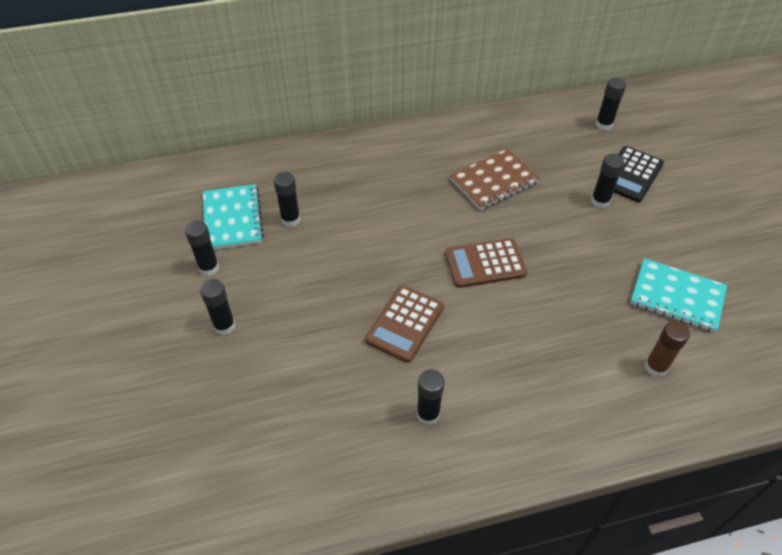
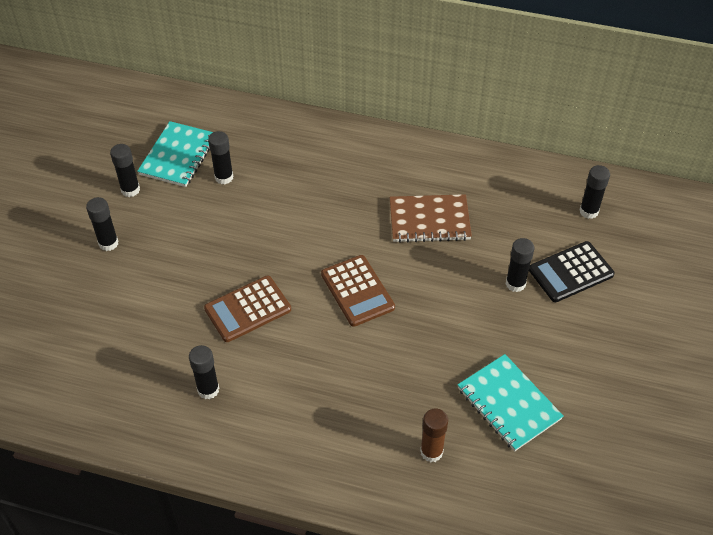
camera: 30 degrees right, 0 degrees up
brown calculator [445,238,527,288] -> brown calculator turned 135 degrees counterclockwise [321,255,395,327]

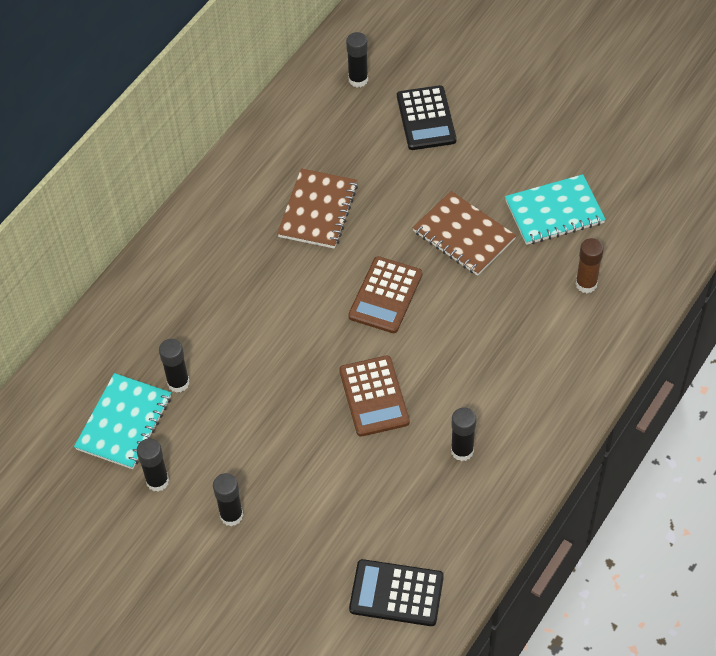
camera: 70 degrees left, 5 degrees up
turquoise notebook [137,121,213,187] -> turquoise notebook turned 75 degrees clockwise [74,373,171,469]
brown calculator [321,255,395,327] -> brown calculator turned 120 degrees clockwise [348,256,422,333]
black glue stick [506,238,534,292] -> none
none -> black calculator [349,559,444,626]
none -> brown notebook [413,191,516,276]

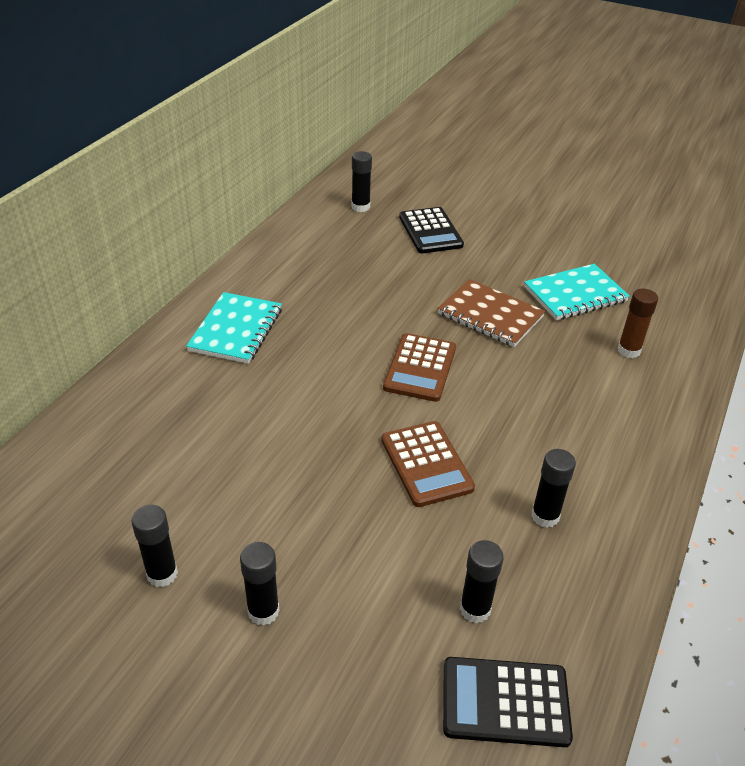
camera: 10 degrees left, 15 degrees down
turquoise notebook [74,373,171,469] -> turquoise notebook moved to [186,292,282,364]
black glue stick [159,339,189,393] -> black glue stick moved to [460,540,504,623]
brown notebook [277,168,358,249] -> none

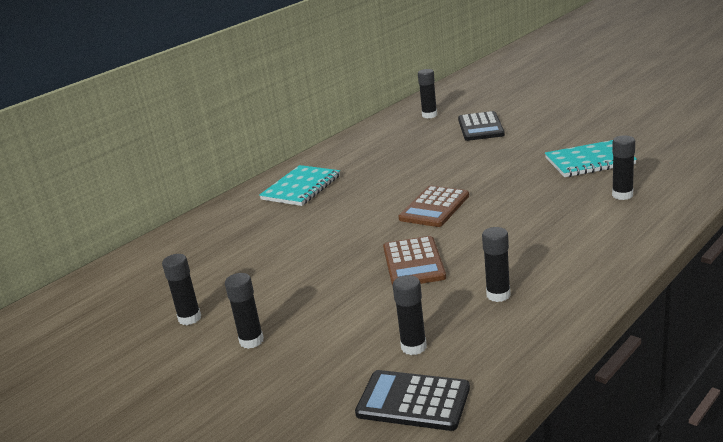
camera: 20 degrees right, 15 degrees down
brown notebook [437,279,545,347] -> none
brown glue stick [617,288,658,358] -> black glue stick [612,135,635,200]

